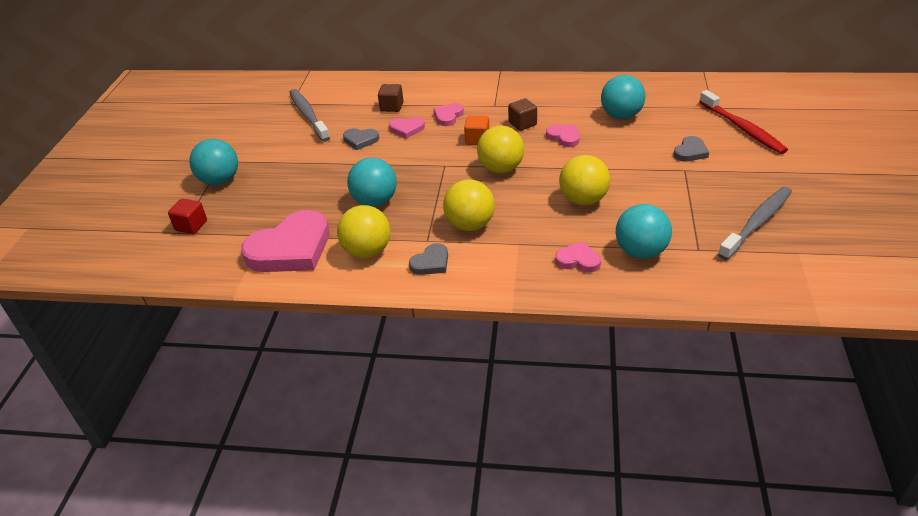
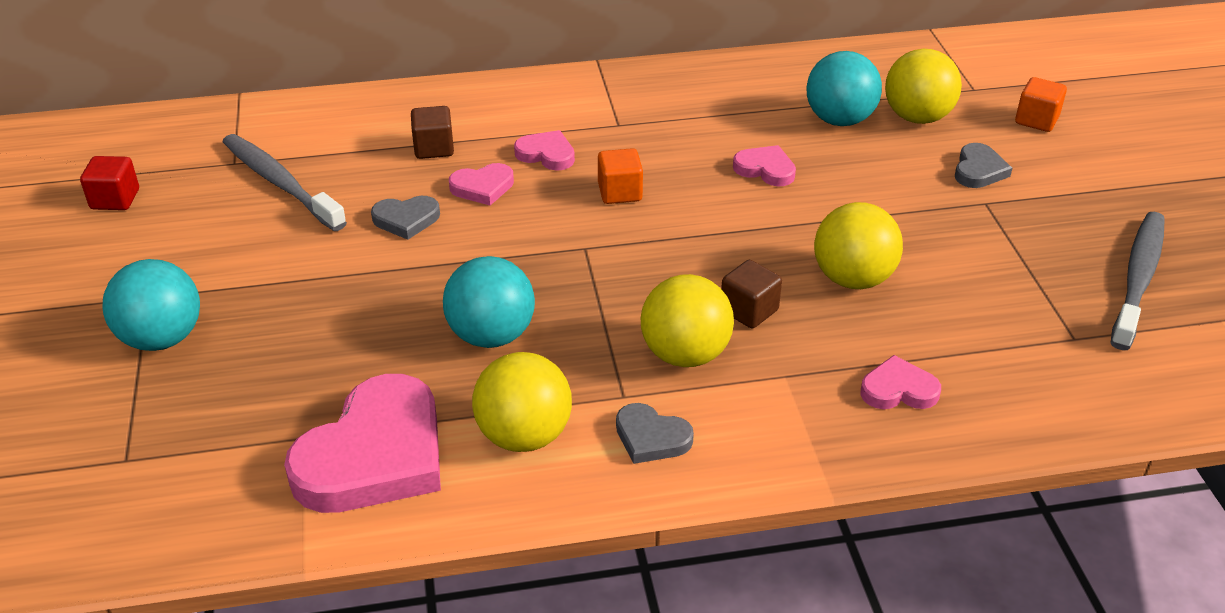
camera: 20 degrees left, 0 degrees up
red cube [168,198,207,234] -> red cube moved to [80,156,139,210]
grey heart [409,243,448,275] -> grey heart turned 90 degrees clockwise [616,403,694,464]
pink heart [433,103,464,126] -> pink heart turned 105 degrees clockwise [514,130,575,171]
yellow ball [477,126,524,173] -> yellow ball moved to [885,49,962,124]
brown cube [508,98,537,131] -> brown cube moved to [721,260,782,328]
turquoise ball [616,204,672,259] -> none
red toothbrush [699,90,788,154] -> orange cube [1015,77,1067,132]

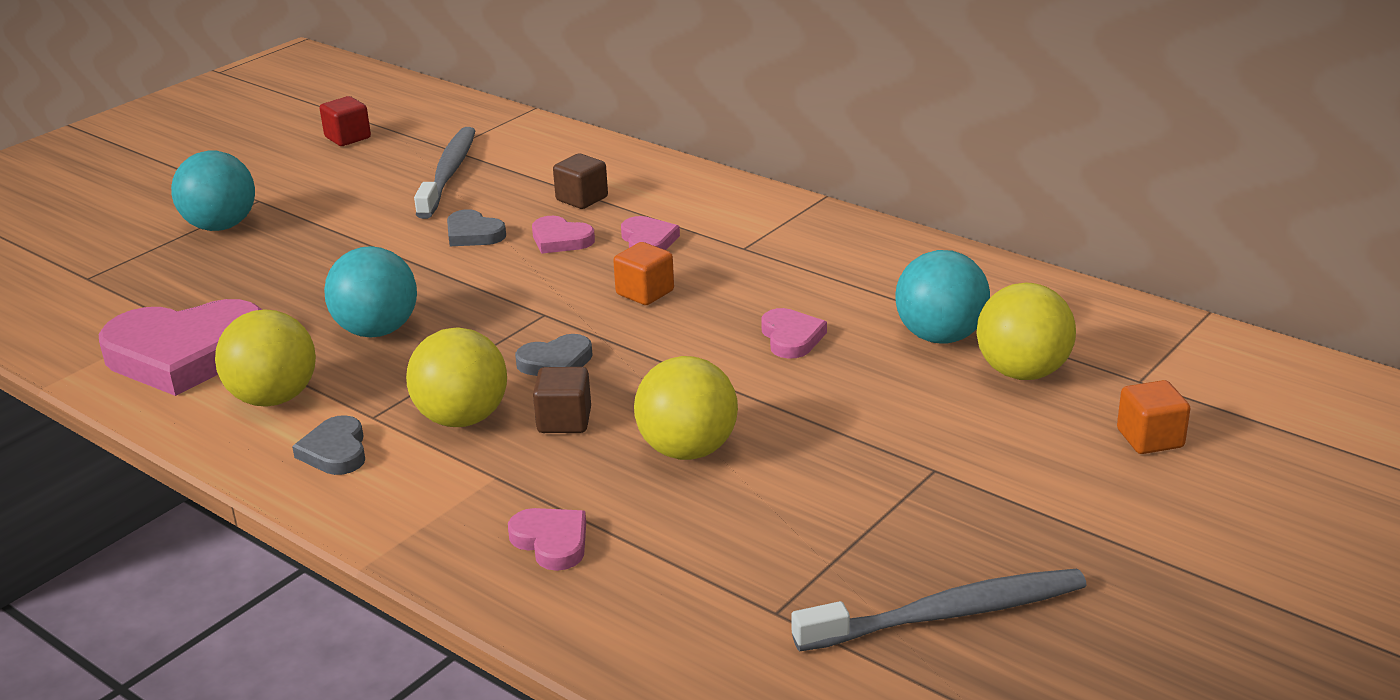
camera: 50 degrees right, 10 degrees down
grey heart [955,143,1012,188] -> grey heart moved to [515,334,593,376]

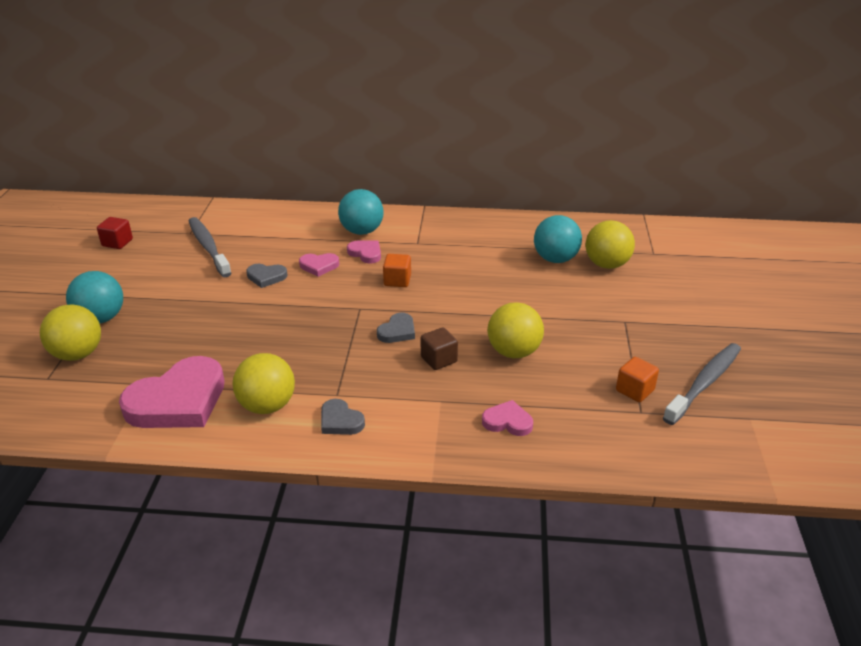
camera: 35 degrees left, 5 degrees up
turquoise ball [324,246,417,338] -> turquoise ball moved to [338,189,384,235]
yellow ball [406,327,507,427] -> yellow ball moved to [40,304,101,361]
brown cube [553,154,608,209] -> none
pink heart [761,308,827,359] -> none
orange cube [1117,380,1190,454] -> orange cube moved to [616,357,659,402]

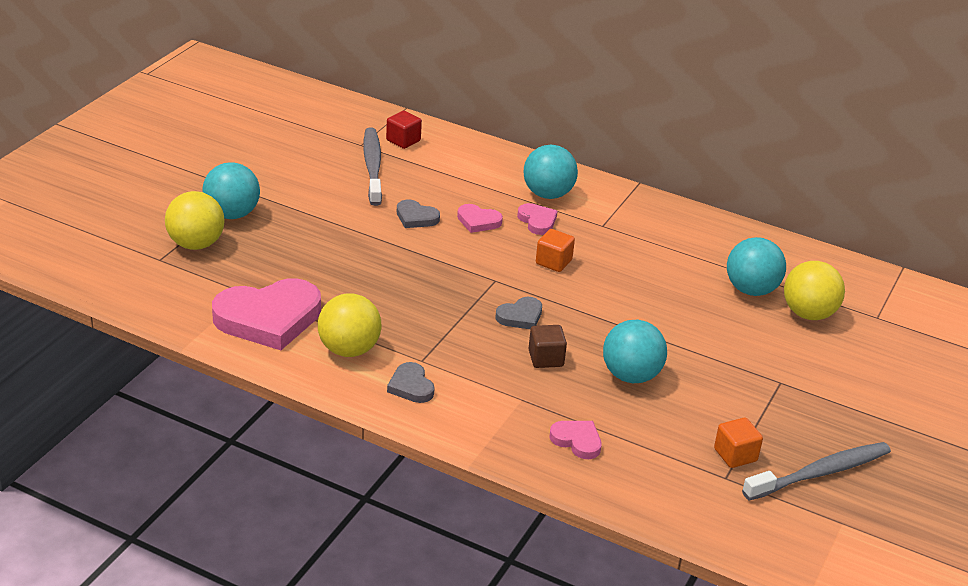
camera: 20 degrees right, 0 degrees up
red cube [97,217,133,249] -> red cube moved to [386,111,422,149]
yellow ball [487,302,544,358] -> turquoise ball [603,320,667,383]

